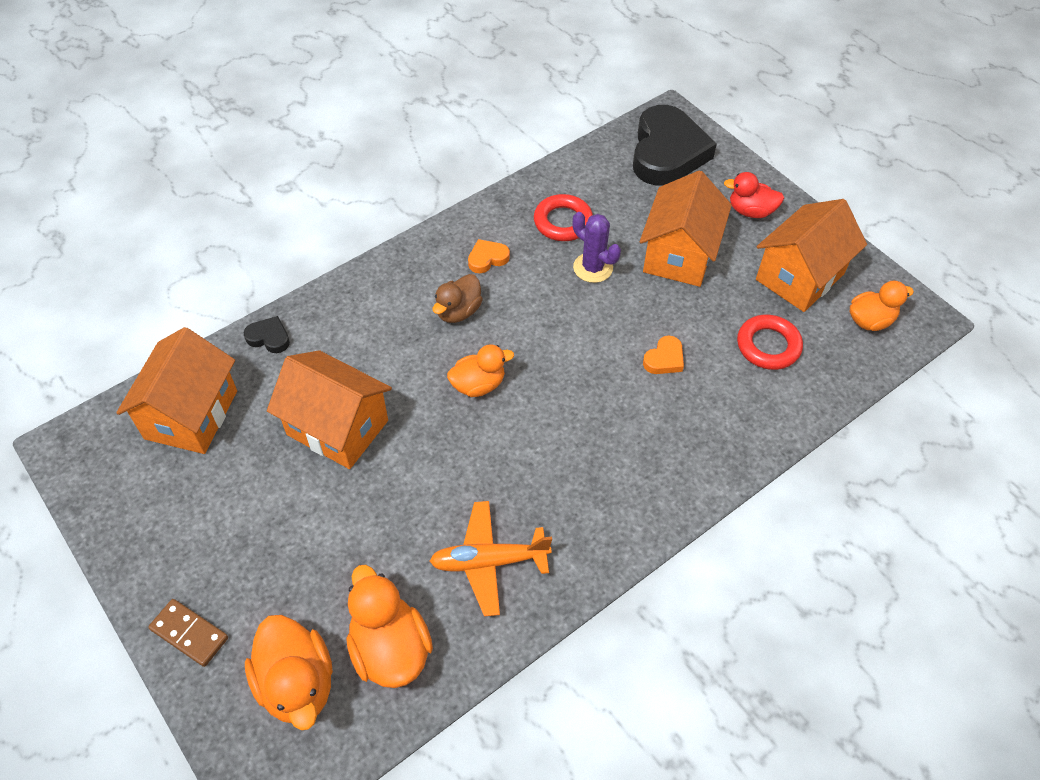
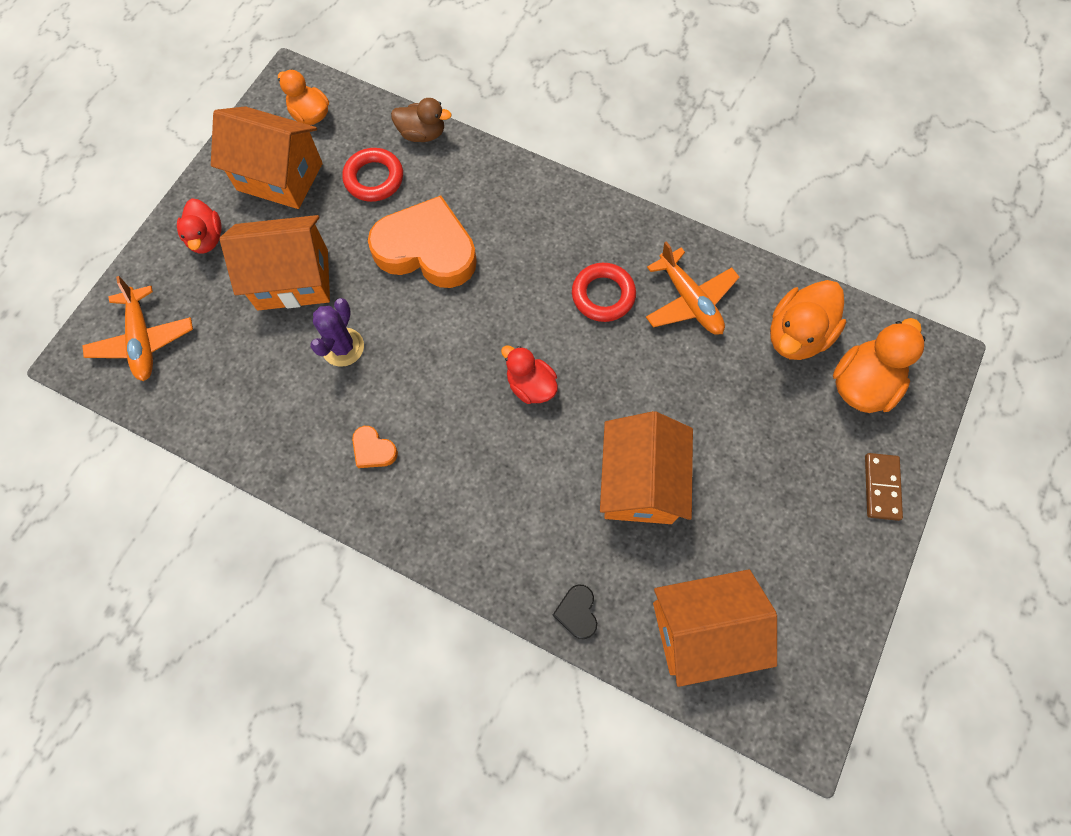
camera: 115 degrees left, 15 degrees up
brown duck [433,274,483,323] -> brown duck moved to [391,98,452,142]
orange duck [447,344,514,397] -> red duck [501,345,558,404]
red ring [534,194,593,241] -> red ring moved to [572,263,636,322]
black heart [633,105,717,186] -> orange plane [82,276,193,381]
orange heart [643,335,684,374] -> orange heart [368,196,477,288], size x2.40

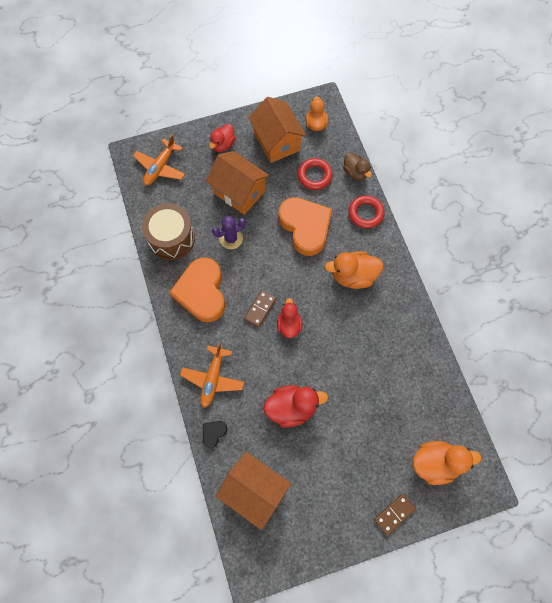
camera: 45 degrees right, 0 degrees up
orange heart [352,426,398,468] -> orange heart [169,258,225,322], size x2.40
red ring [572,263,636,322] -> red ring moved to [349,195,384,229]
orange house [600,411,693,524] -> red duck [264,385,328,427]
orange plane [646,241,739,335] -> orange plane moved to [180,342,244,408]
orange duck [770,280,846,360] -> orange duck moved to [325,251,384,289]
none -> brown drum [142,203,195,260]
none -> brown domino [244,290,276,327]

